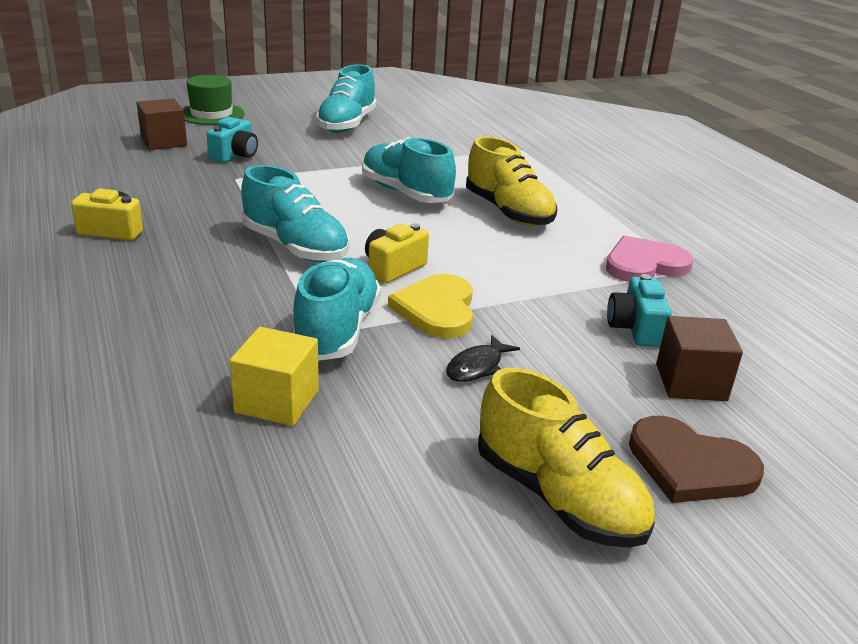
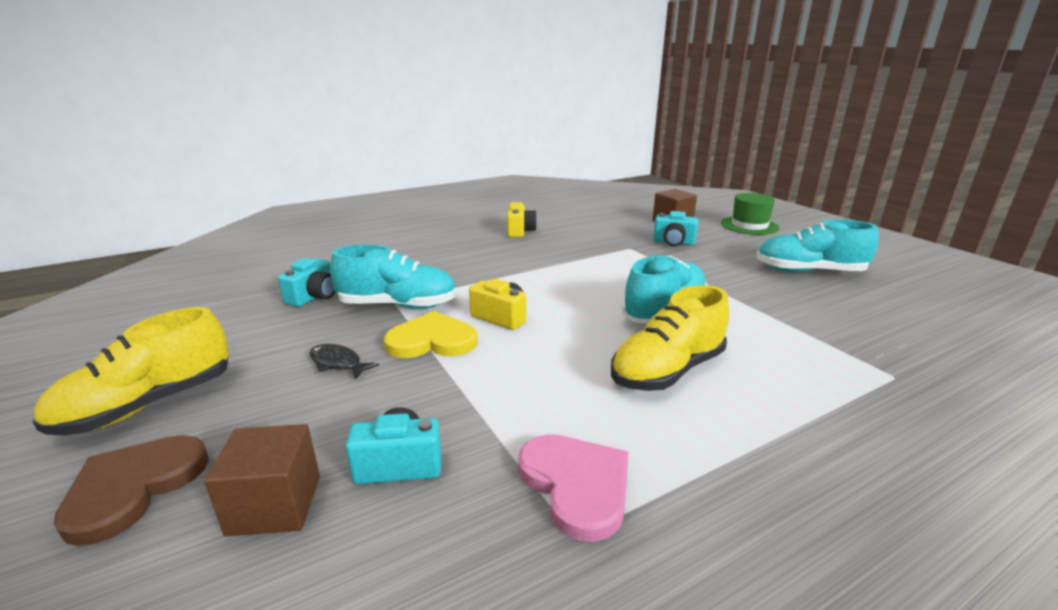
camera: 85 degrees right, 5 degrees down
yellow cube [230,327,319,426] -> turquoise camera [278,258,335,307]
turquoise shoe [241,165,349,262] -> none

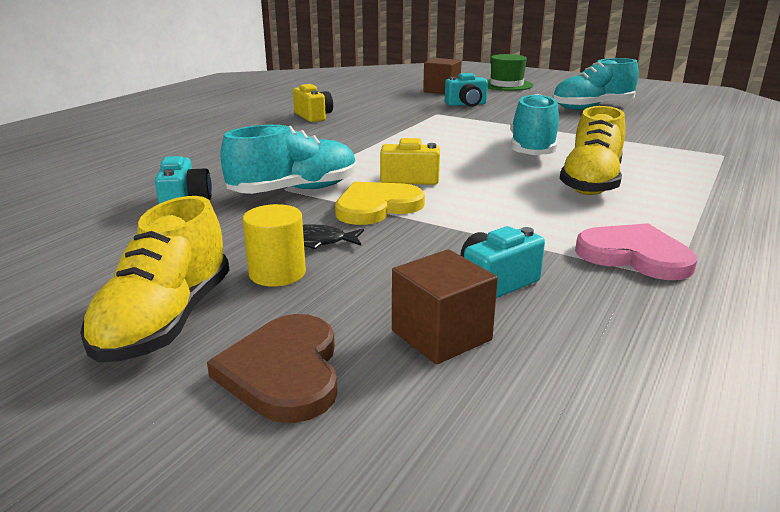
camera: 30 degrees left, 0 degrees up
none -> yellow cylinder [243,204,306,287]

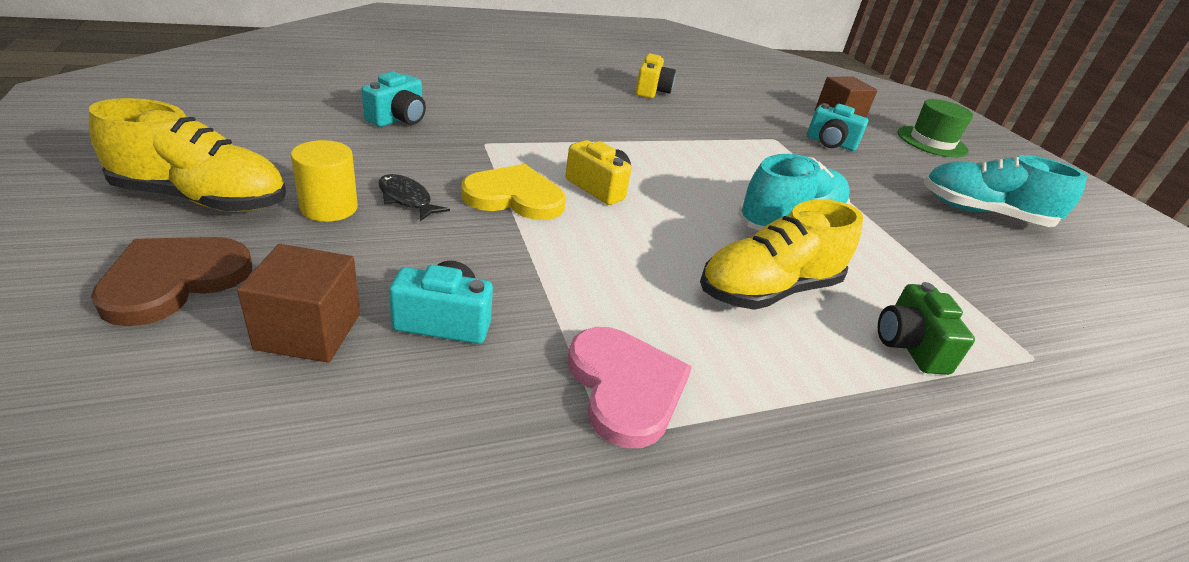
camera: 35 degrees right, 10 degrees up
yellow shoe [80,196,229,363] -> yellow shoe turned 135 degrees counterclockwise [89,98,286,212]
turquoise shoe [220,125,357,194] -> none
none -> green camera [878,282,975,375]

